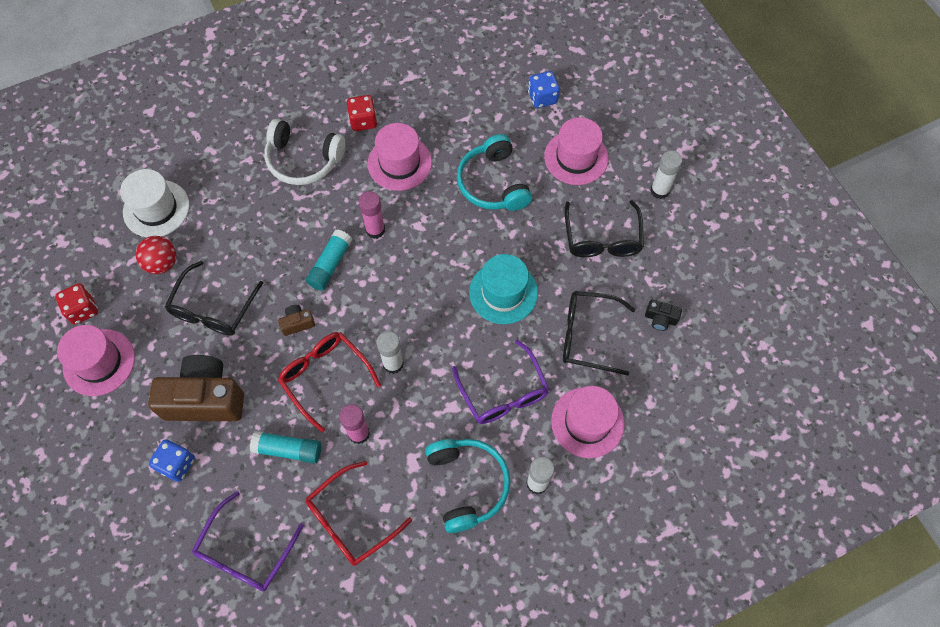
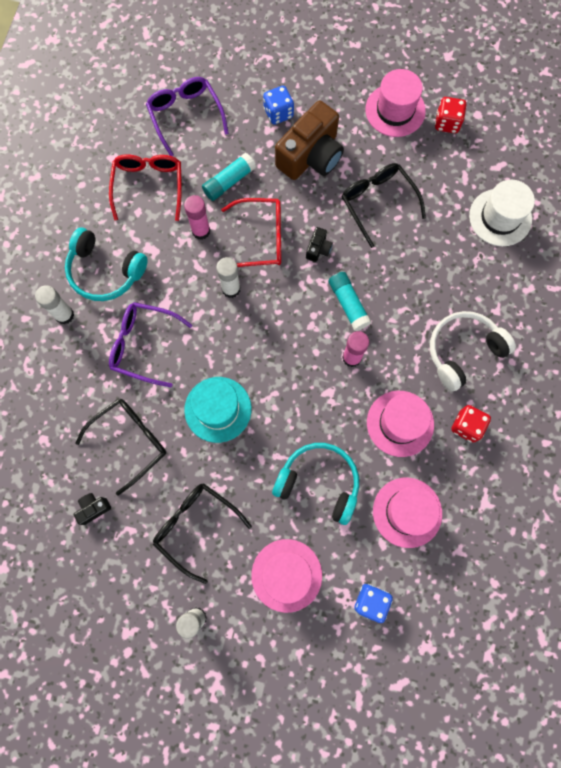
camera: 130 degrees right, 10 degrees up
red ball [135,236,176,274] -> none
brown camera [278,305,315,336] -> black camera [306,227,333,262]
pink hat [551,386,625,458] -> pink hat moved to [373,477,442,548]

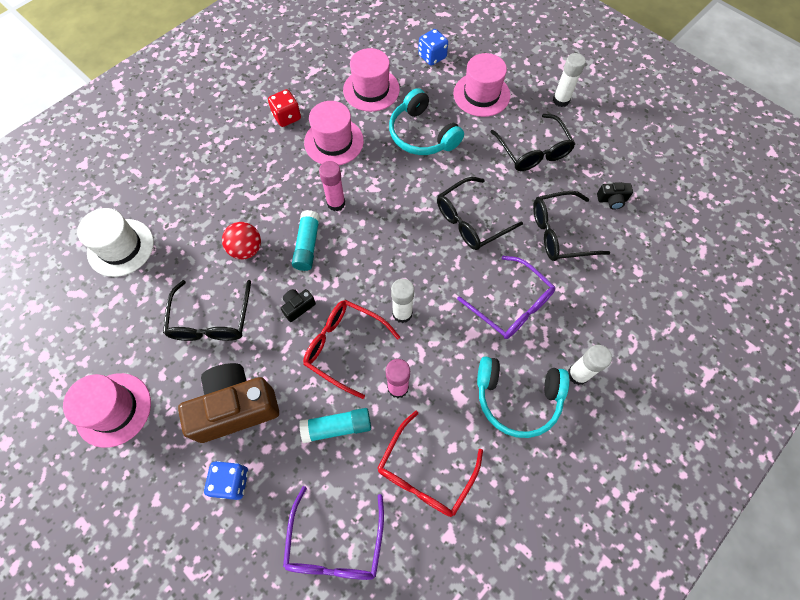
camera: 150 degrees left, 10 degrees down
turquoise headphones [65,227,148,301] -> turquoise headphones turned 135 degrees clockwise [477,356,570,438]
turquoise hat [184,377,251,443] -> black glasses [437,177,523,250]
white headphones [430,311,516,391] -> none
red dice [435,97,467,133] -> none
none -> red ball [222,222,261,259]

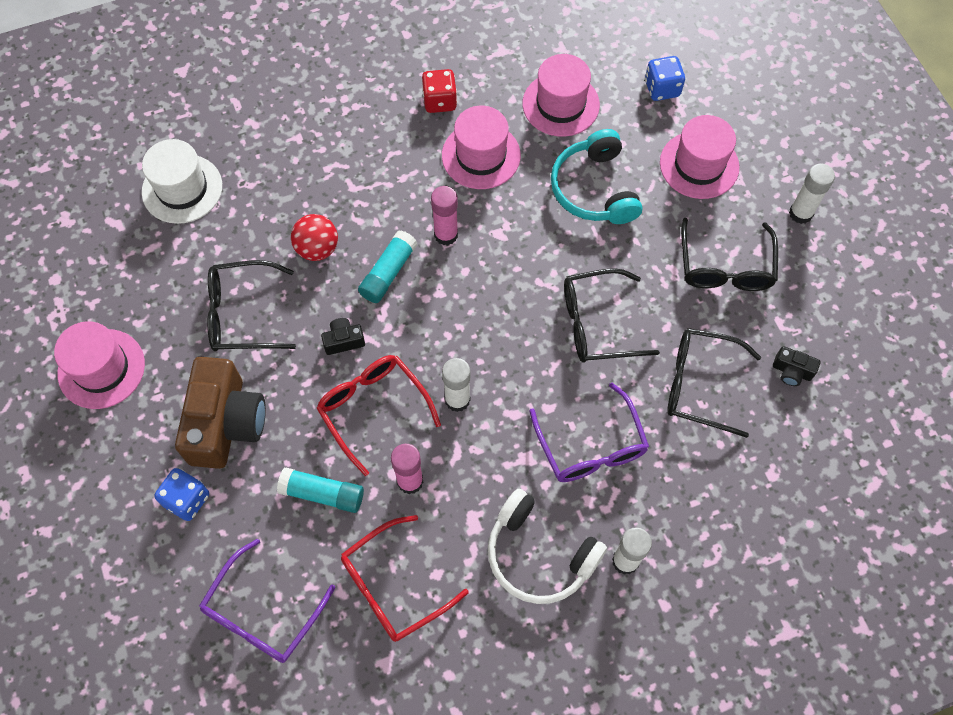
camera: 25 degrees right, 0 degrees up
black glasses [163,280,251,341] -> black glasses turned 60 degrees clockwise [207,260,296,351]
brown camera [178,363,279,443] -> brown camera turned 90 degrees clockwise [175,357,266,469]
turquoise headphones [477,356,570,438] -> white headphones [488,489,607,604]

